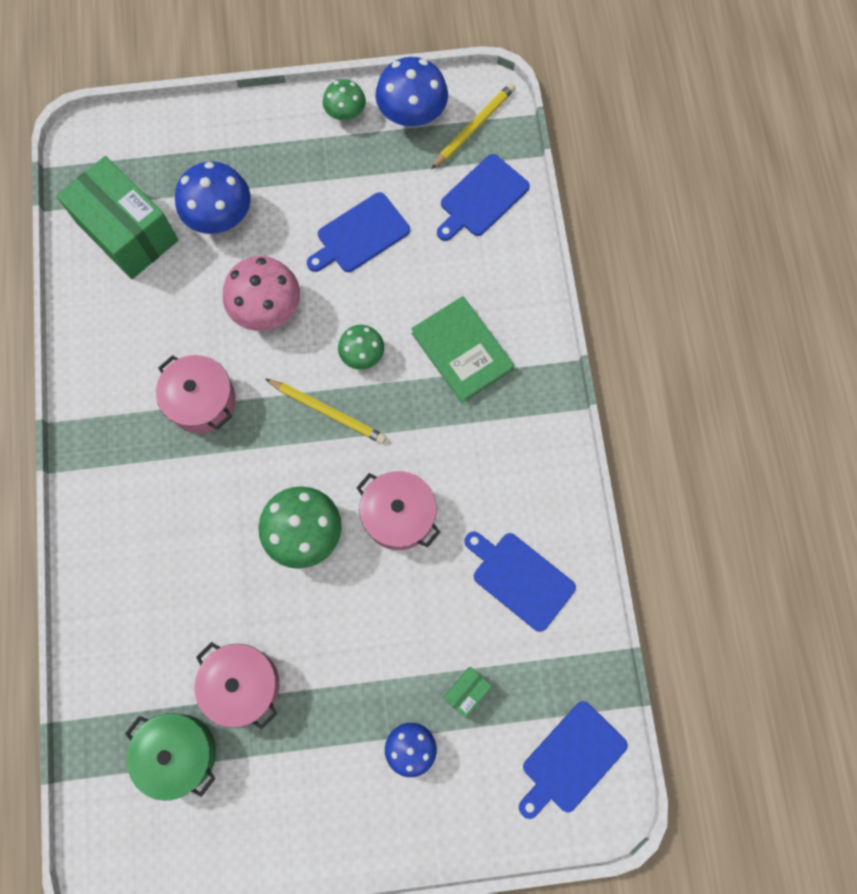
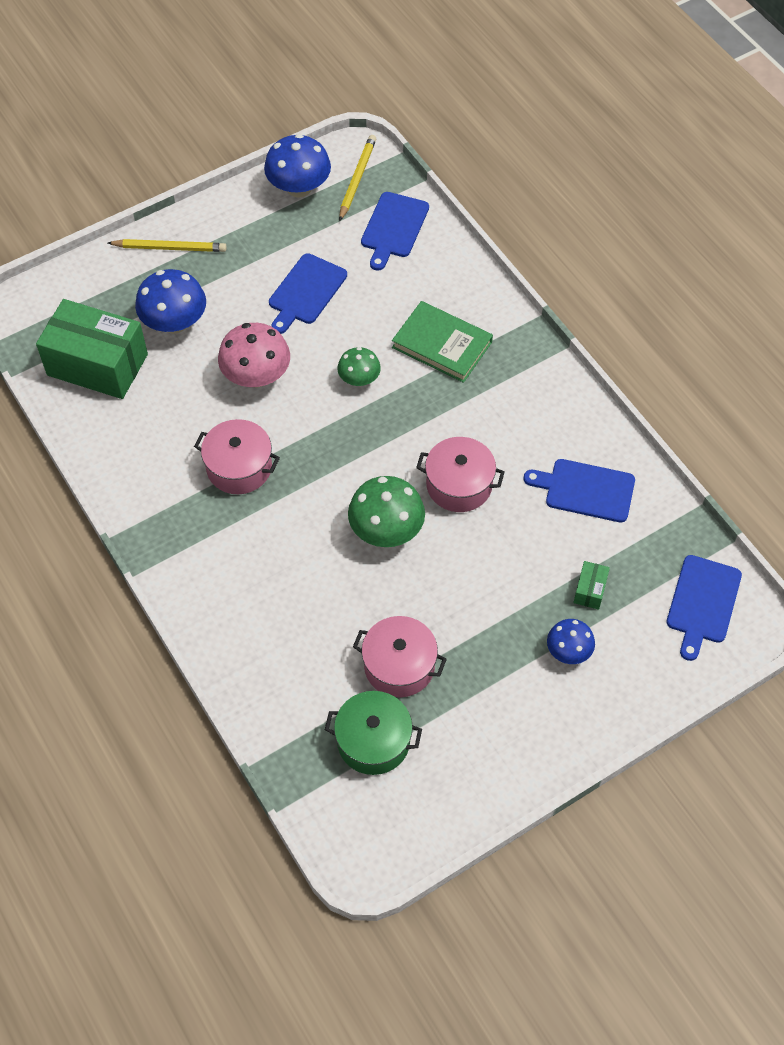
camera: 25 degrees left, 15 degrees down
yellow pencil [266,379,387,444] -> yellow pencil moved to [108,239,227,252]
green mushroom [323,79,366,121] -> none

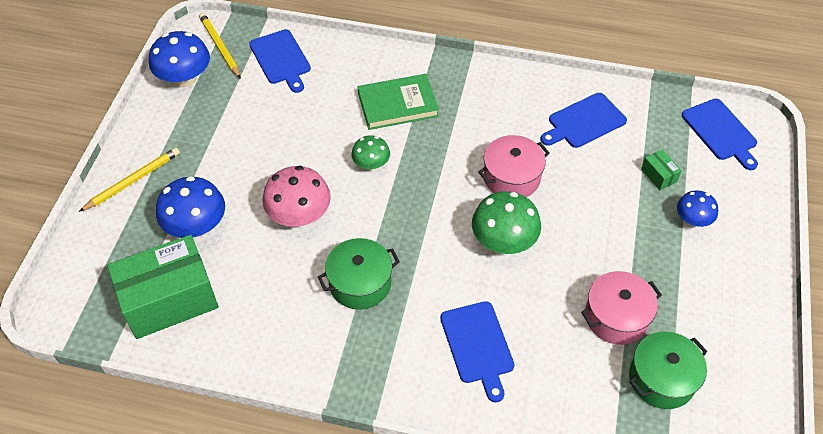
camera: 45 degrees left, 5 degrees down
pink pot [194,419,280,494] -> green pot [318,238,400,310]
blue cutting board [269,253,347,334] -> blue cutting board moved to [440,301,514,402]

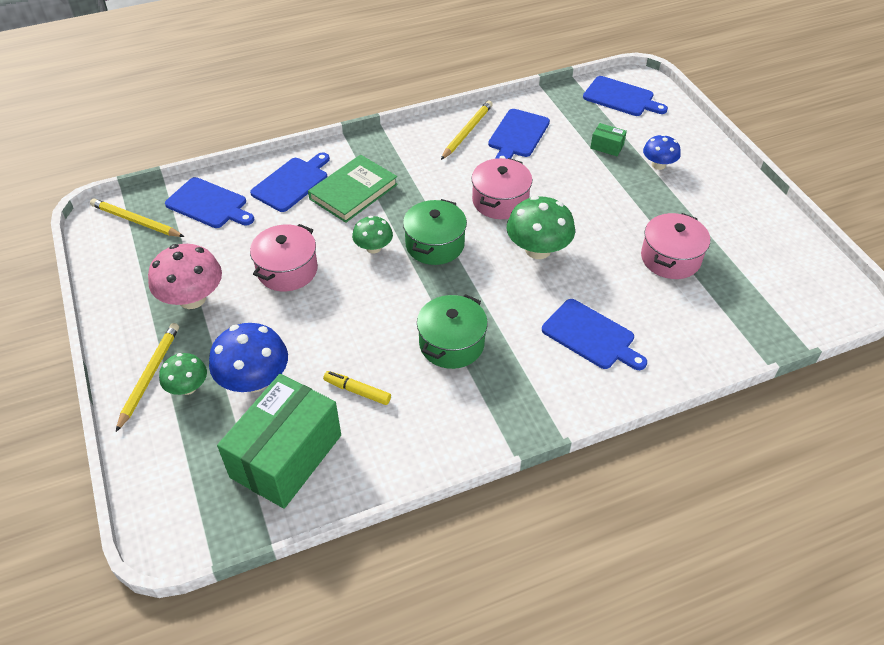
camera: 35 degrees left, 5 degrees down
blue mushroom [149,31,210,87] -> none
pink mushroom [262,166,331,227] -> pink mushroom moved to [148,244,222,309]
green pot [629,331,708,409] -> green pot moved to [403,199,467,265]
none -> green mushroom [159,353,207,395]
none -> blue cutting board [250,153,330,212]
none -> pink pot [250,224,318,291]
none -> yellow marker [323,371,391,405]
none -> yellow pencil [441,101,493,160]

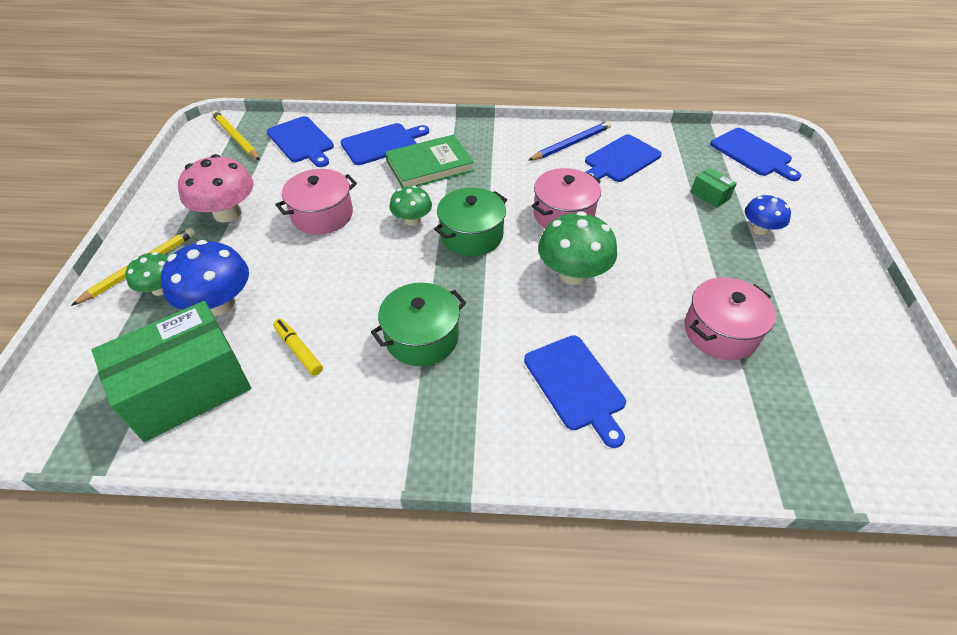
camera: 25 degrees right, 0 degrees up
yellow pencil [441,101,493,160] -> blue pencil [528,121,611,161]

